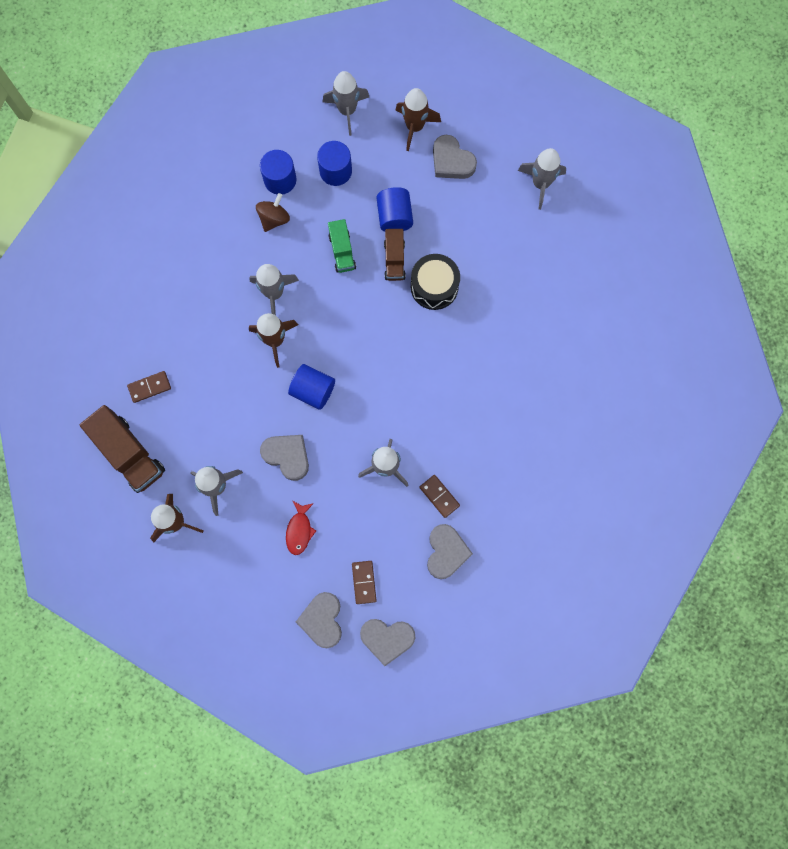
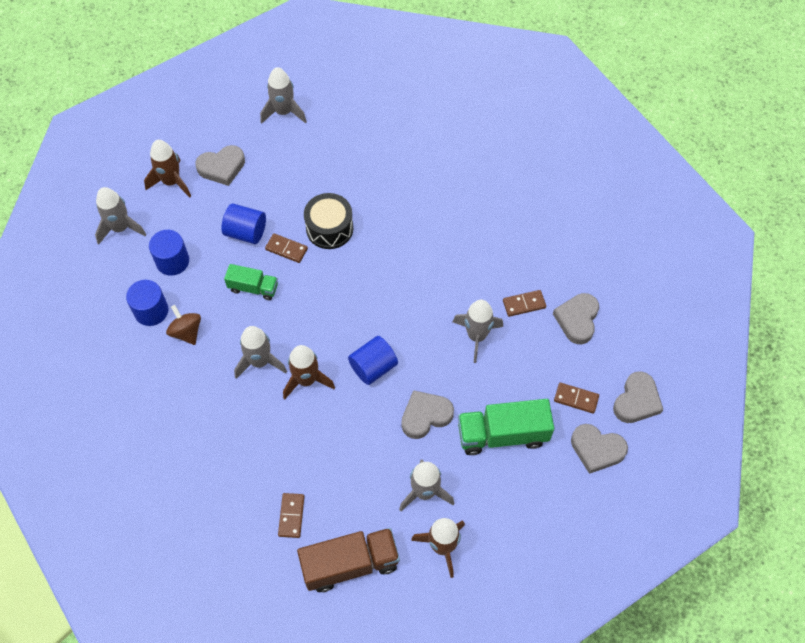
camera: 65 degrees left, 15 degrees down
red fish [286,501,316,555] -> green truck [458,399,554,455]
brown truck [384,229,406,281] -> brown domino [265,233,308,263]
grey heart [427,524,473,579] -> grey heart turned 105 degrees counterclockwise [553,293,599,344]

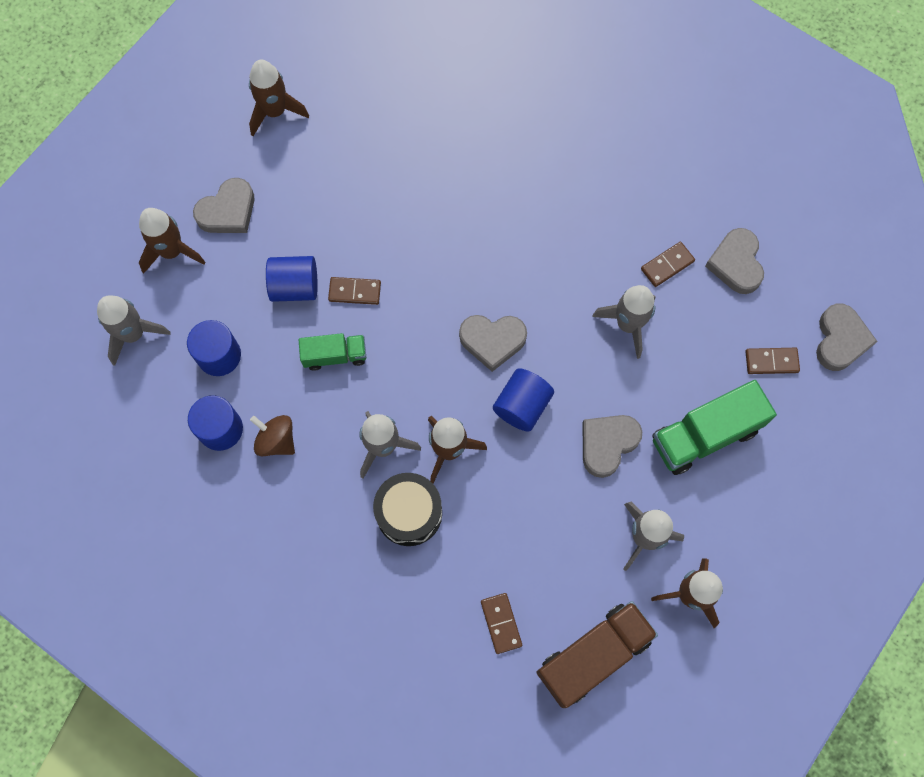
camera: 20 degrees left, 10 degrees up
grey rocket [260,67,307,124] -> brown rocket [249,60,309,136]
black drum [304,193,353,249] -> black drum moved to [373,473,442,546]
grey heart [571,424,628,474] -> grey heart moved to [459,315,527,372]

